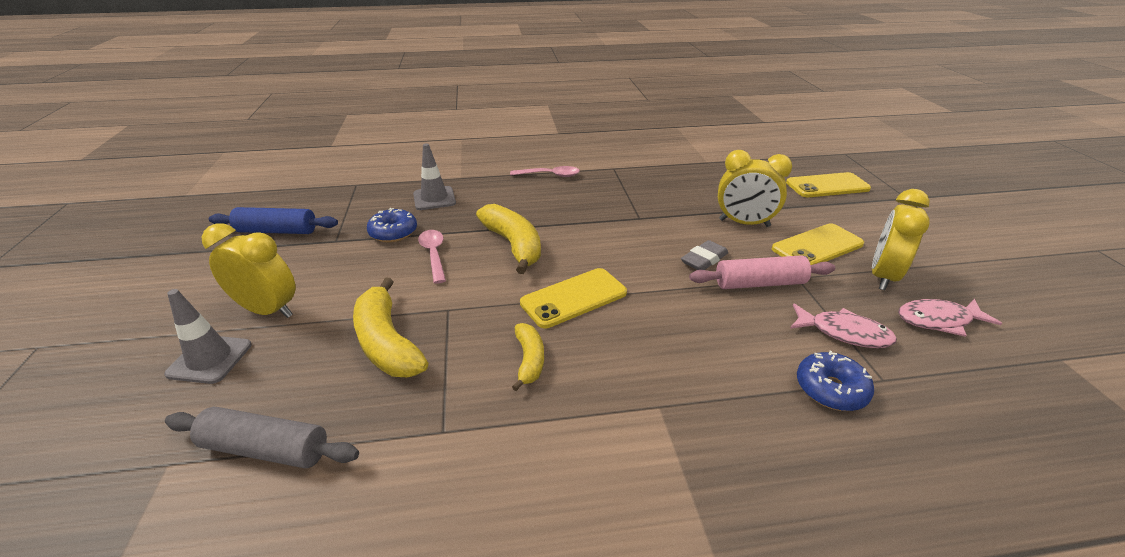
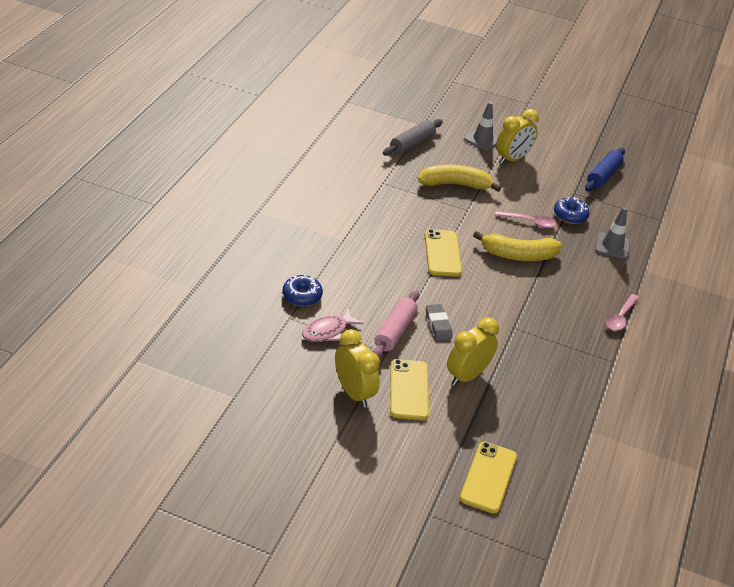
camera: 115 degrees right, 5 degrees up
yellow banana [512,323,544,391] -> none
pink fish [898,299,1002,337] -> none

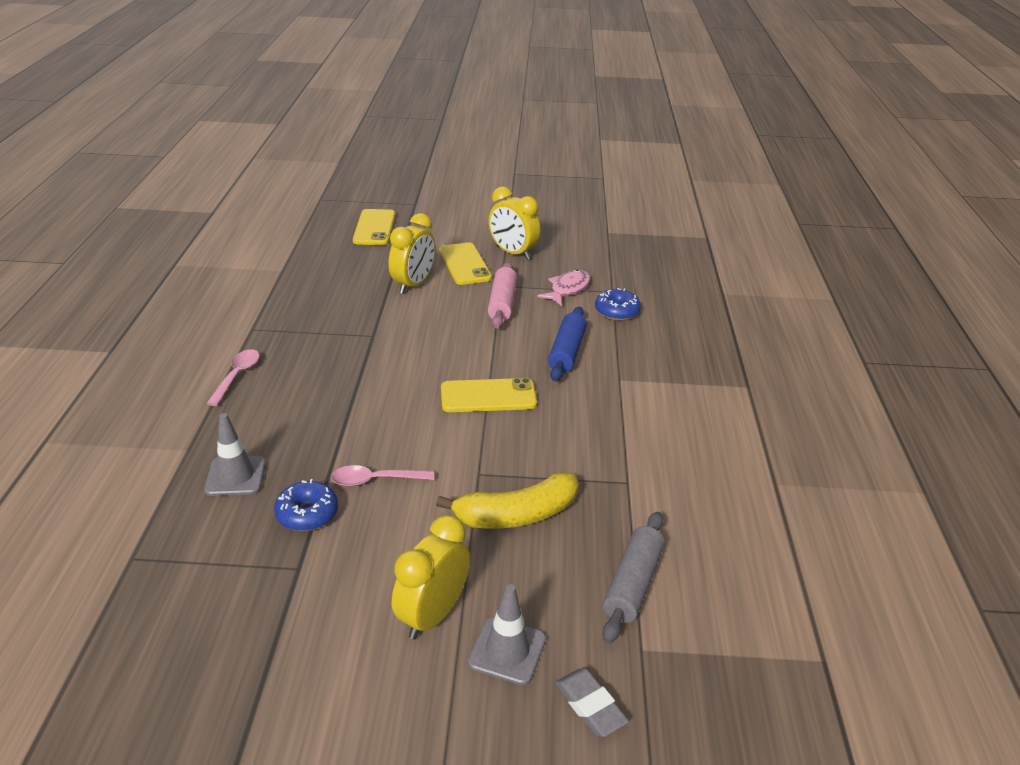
camera: 165 degrees right, 5 degrees down
yellow phone [425,229,462,276] -> yellow phone turned 75 degrees counterclockwise [441,378,537,412]
grey eraser [426,304,453,340] -> grey eraser moved to [555,668,629,737]
yellow banana [473,231,561,261] -> none
blue rolling pin [585,148,625,191] -> blue rolling pin moved to [548,307,587,381]

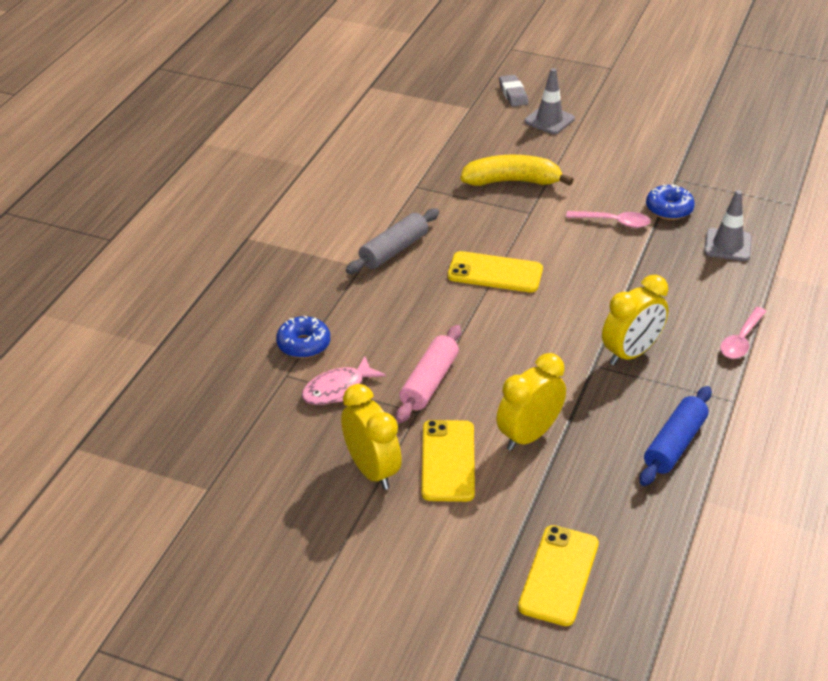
camera: 160 degrees left, 5 degrees up
yellow clock [392,515,470,640] -> yellow clock moved to [602,275,668,365]
blue rolling pin [548,307,587,381] -> blue rolling pin moved to [640,386,712,486]
grey rolling pin [602,512,665,644] -> grey rolling pin moved to [346,209,439,274]

